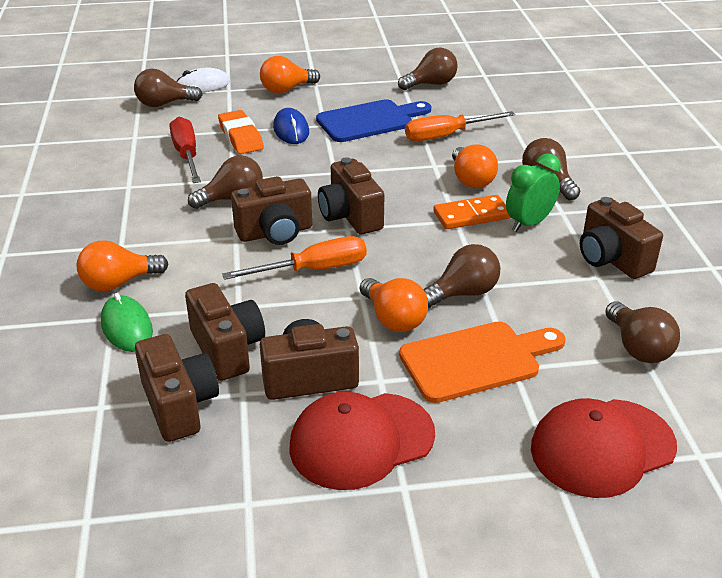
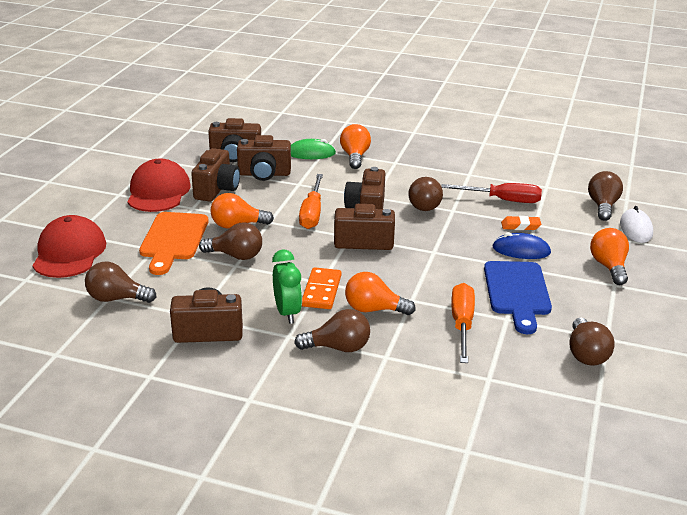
camera: 115 degrees right, 5 degrees down
orange eraser [218,110,264,154] -> orange eraser [501,216,541,230], size x0.64
brown light bulb [424,244,500,308] -> brown light bulb turned 75 degrees counterclockwise [199,222,262,260]

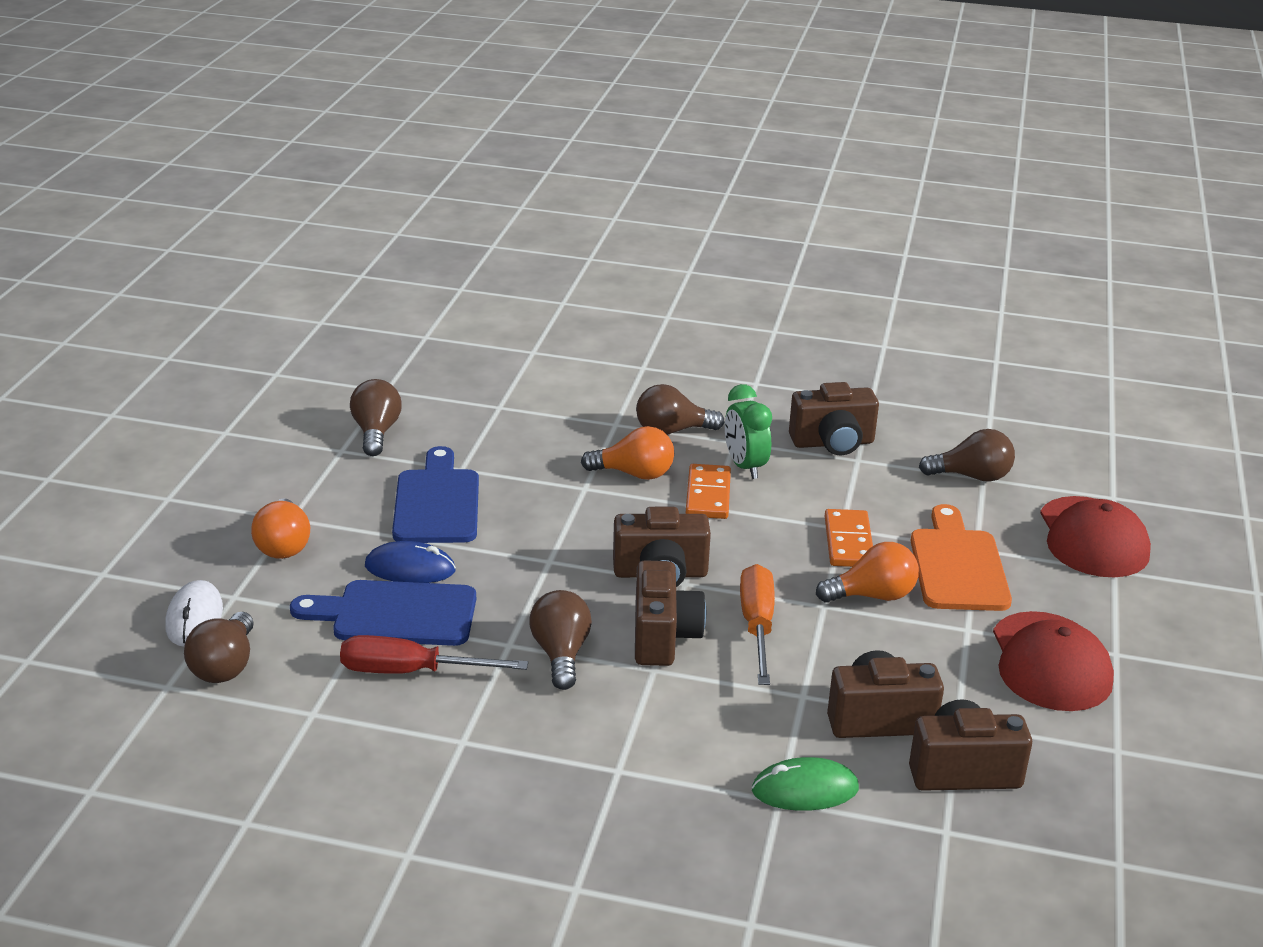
camera: 175 degrees right, 0 degrees up
brown camera [191,148,240,202] -> none
brown light bulb [199,222,262,260] -> orange domino [825,509,873,567]
orange light bulb [340,124,371,169] -> none
orange screwdriver [451,283,475,363] -> none
orange eraser [501,216,541,230] -> blue cutting board [290,580,476,646]

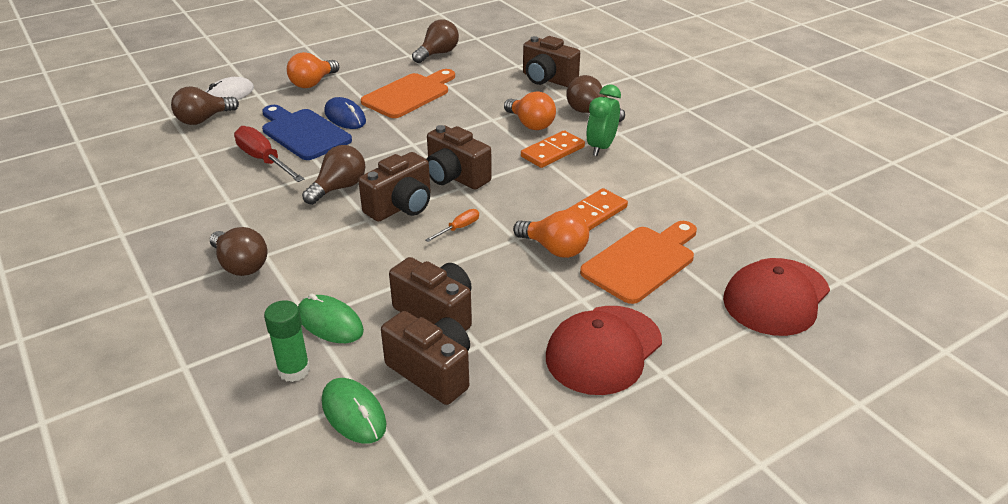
camera: 45 degrees right, 5 degrees up
blue cutting board [392,446,479,543] -> orange cutting board [361,69,455,118]
orange screwdriver [740,564,775,685] -> orange screwdriver [425,209,479,242], size x0.51
brown camera [789,382,879,455] -> brown camera moved to [523,36,580,87]
brown light bulb [919,429,1015,482] -> brown light bulb moved to [210,227,267,276]
none -> green glue stick [264,300,310,382]
none -> green mouse [322,378,386,444]

